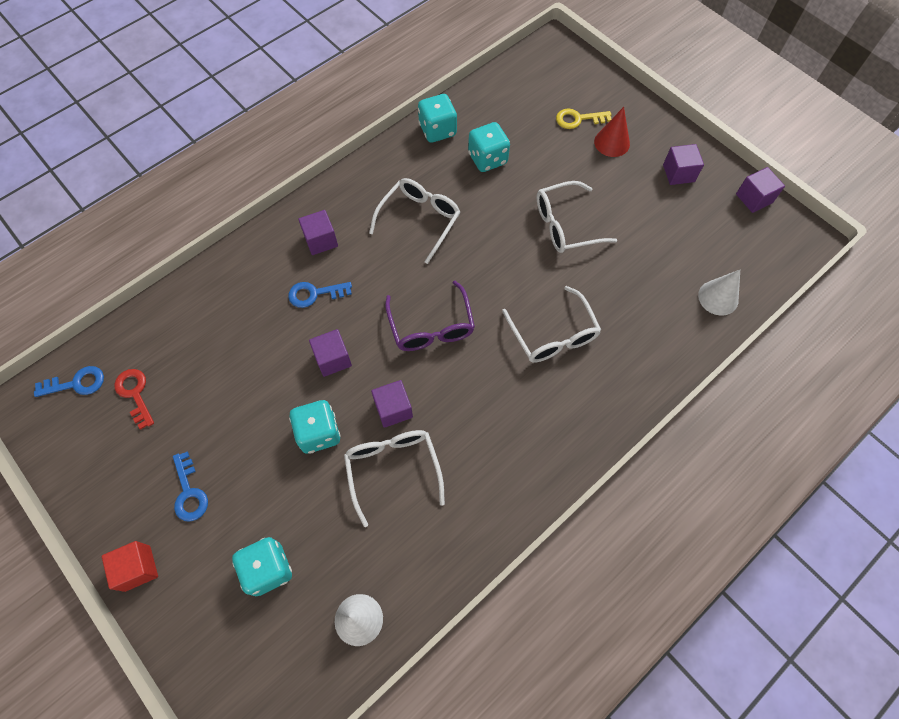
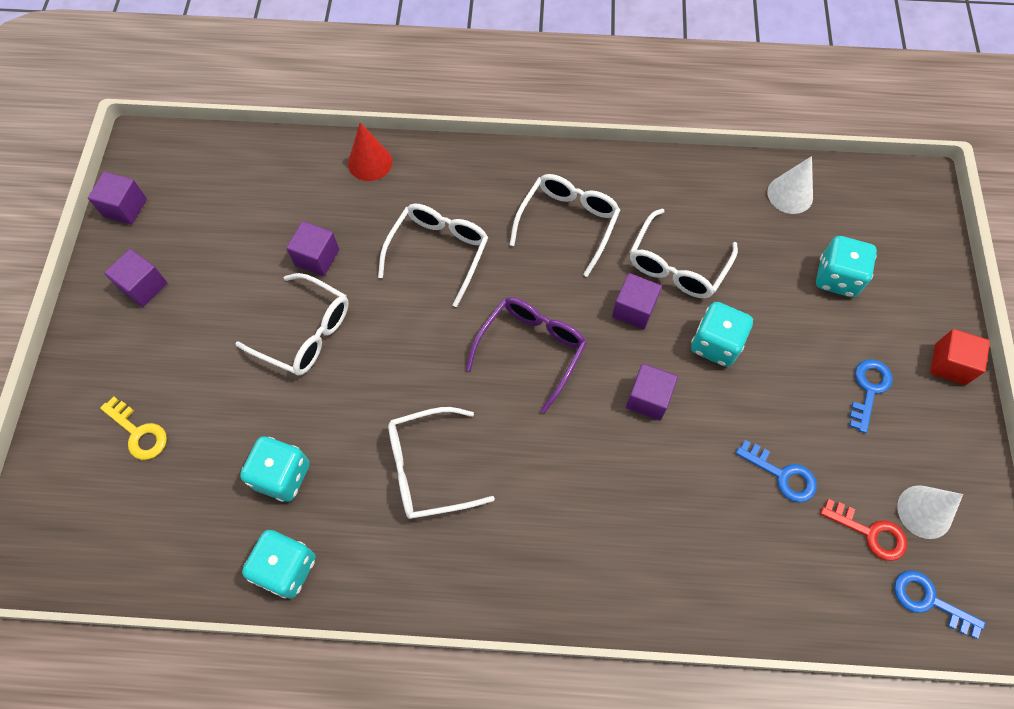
camera: 135 degrees left, 0 degrees up
red key [115,369,154,430] -> red key turned 75 degrees counterclockwise [820,499,907,561]
blue key [288,282,352,308] -> blue key moved to [736,440,817,503]
purple cube [298,210,338,255] -> purple cube moved to [286,221,339,276]
red cone [594,107,630,157] -> red cone moved to [348,123,392,181]
white cone [698,270,740,315] -> white cone moved to [897,485,963,539]
none -> white glasses [509,174,620,277]

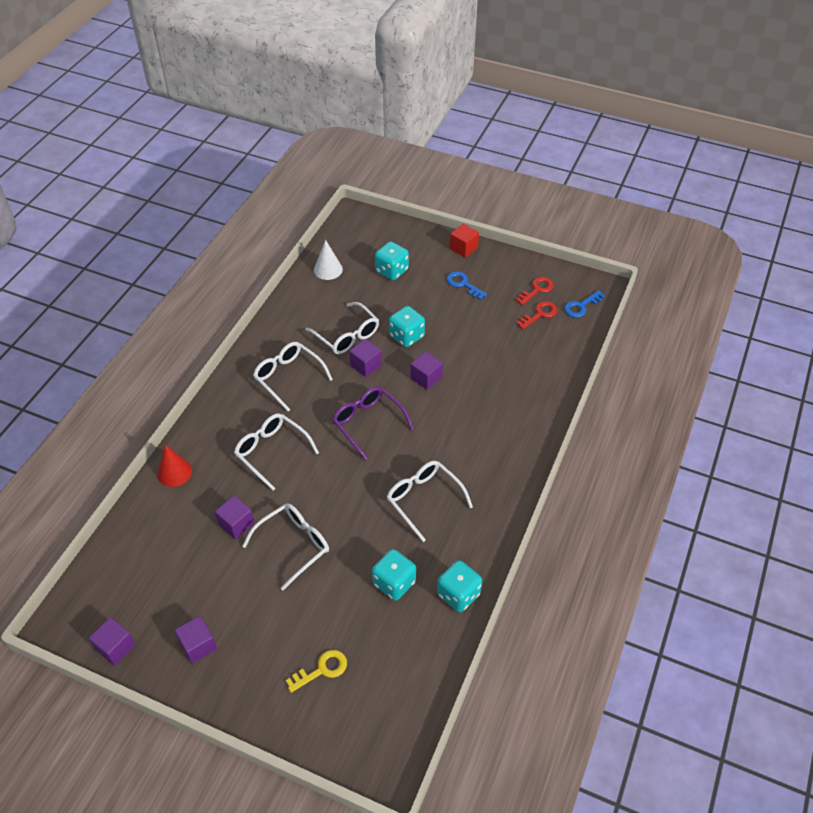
camera: 70 degrees left, 15 degrees down
white glasses [388,407,495,519] -> white glasses turned 135 degrees clockwise [387,461,473,542]
blue key [736,440,817,503] -> none
white cone [897,485,963,539] -> red key [516,277,554,306]

